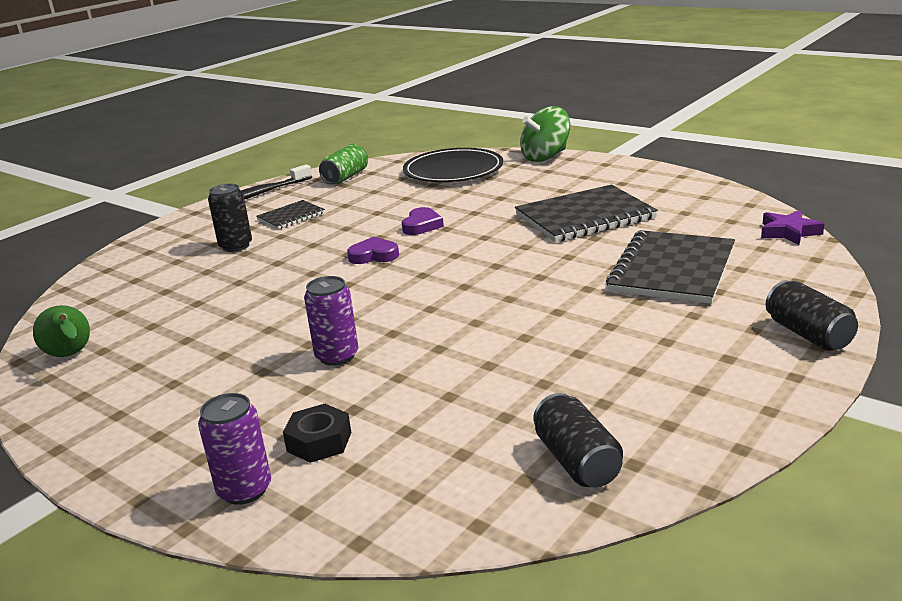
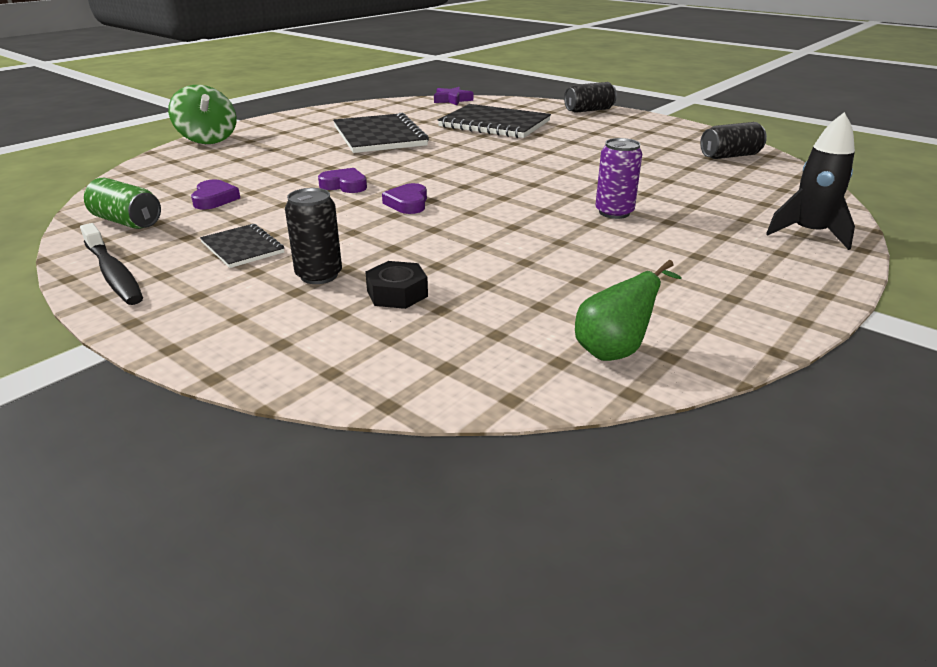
camera: 90 degrees left, 5 degrees up
purple can [198,393,271,505] -> black rocket [766,112,855,250]
black nut [283,404,351,463] -> black nut moved to [365,261,428,309]
black plate [403,148,504,182] -> none
none -> purple heart [191,180,240,209]

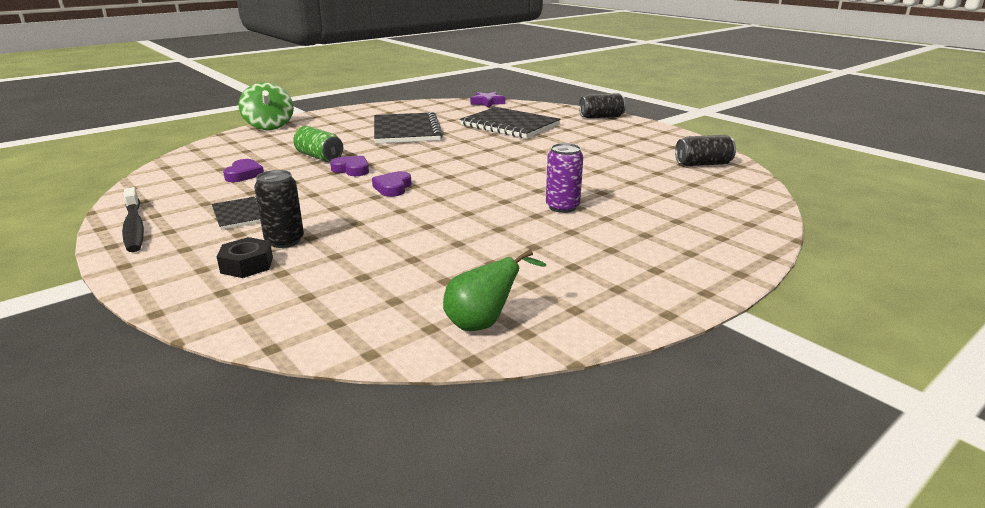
camera: 10 degrees right, 5 degrees down
green can [84,178,161,229] -> green can moved to [293,126,343,162]
black nut [365,261,428,309] -> black nut moved to [216,237,273,278]
black rocket [766,112,855,250] -> none

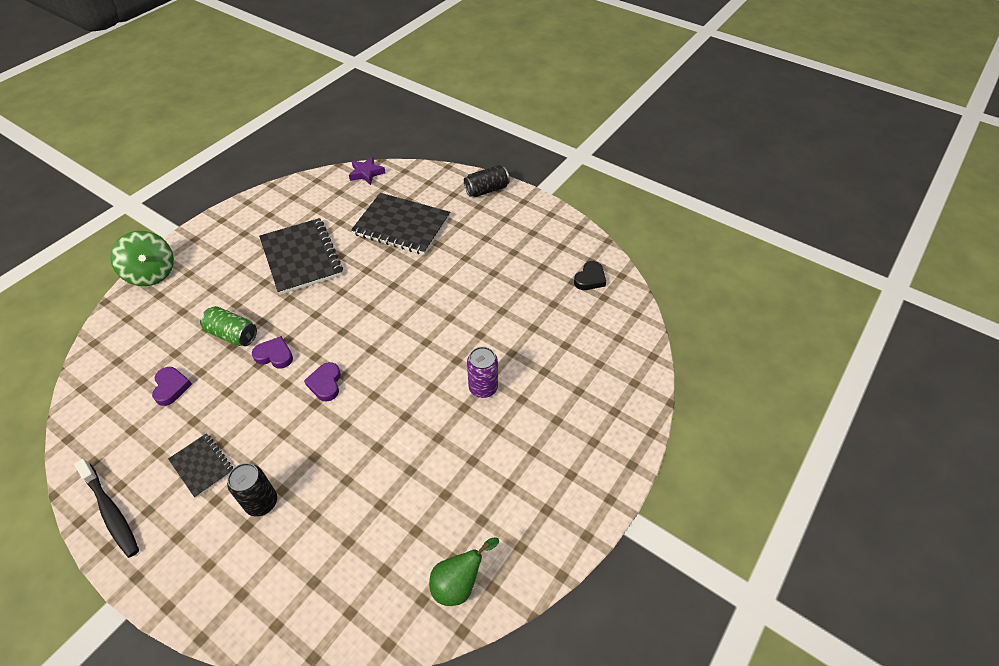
camera: 15 degrees left, 25 degrees up
black nut [216,237,273,278] -> none
black can [675,135,736,166] -> black heart [574,261,606,290]

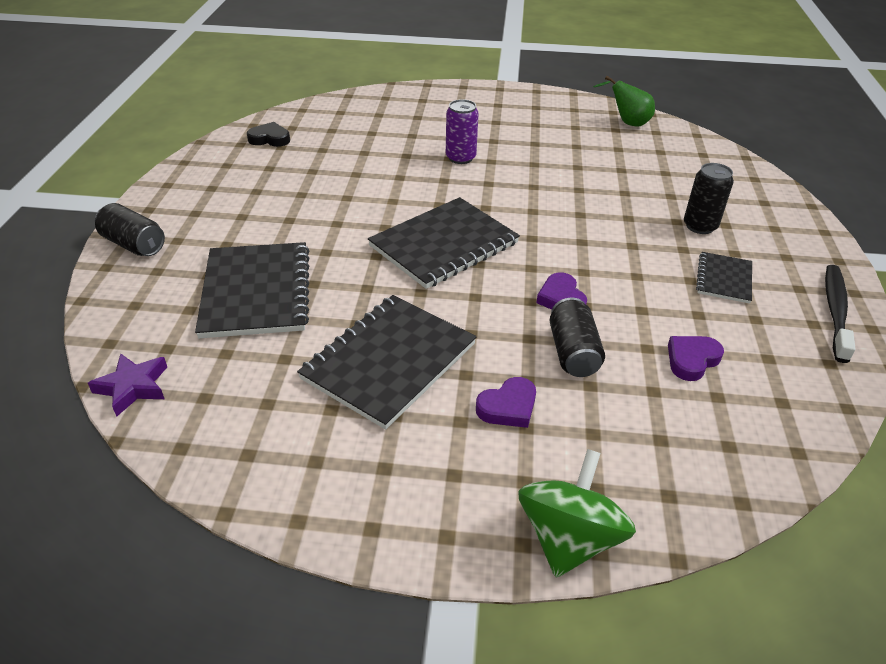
camera: 120 degrees left, 10 degrees down
green can [200,306,257,346] -> black can [550,298,605,377]
purple heart [304,362,341,402] -> purple heart moved to [476,377,536,428]
none -> black notebook [368,197,520,289]

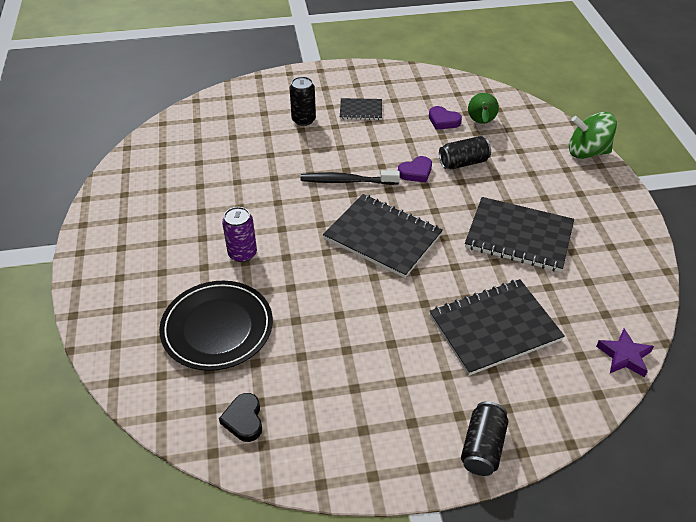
camera: 105 degrees left, 5 degrees up
purple heart [476,377,536,428] -> none
green pear [593,76,655,126] -> green pear moved to [468,93,499,124]
black toothbrush [825,265,856,363] -> black toothbrush moved to [301,170,400,185]
none -> black plate [159,281,273,371]

